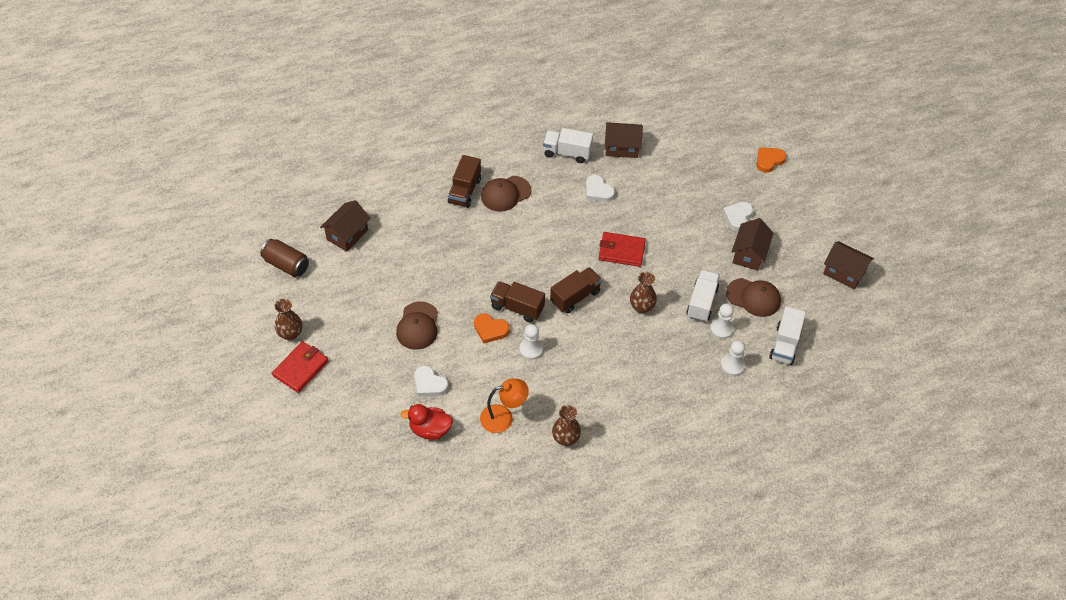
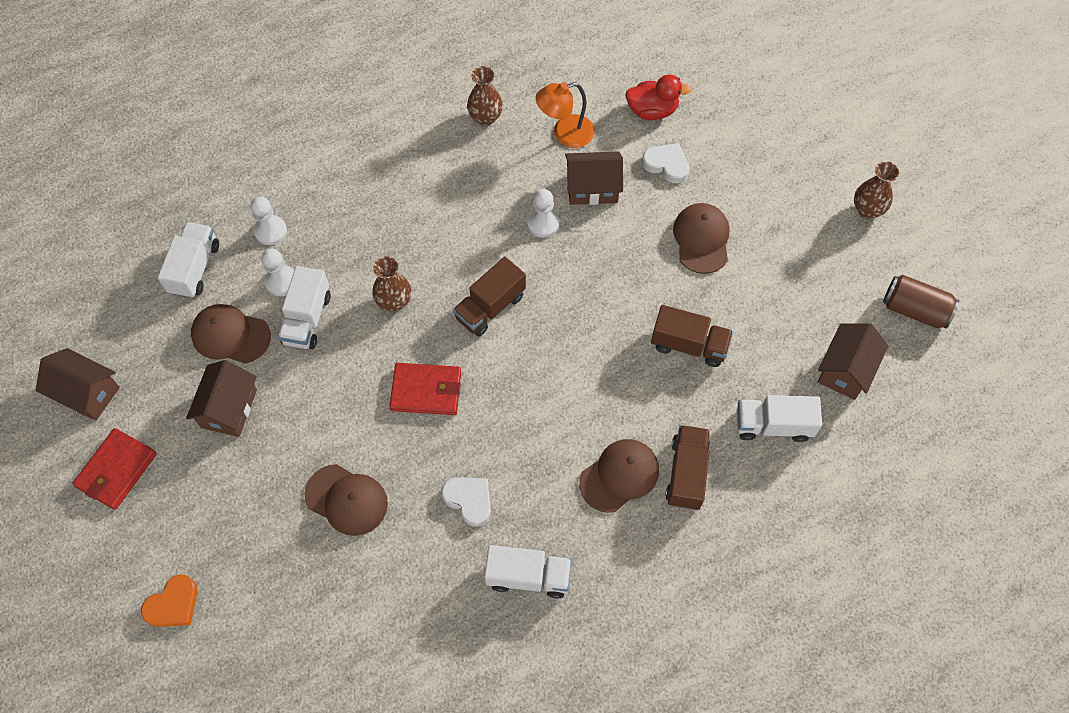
camera: 175 degrees right, 10 degrees up
red wallet [272,341,329,393] -> red wallet moved to [72,428,157,510]
orange heart [474,313,509,344] -> none
brown truck [490,281,545,322] -> brown truck moved to [651,305,733,367]
brown house [605,122,643,158] -> brown house moved to [565,151,623,205]
white heart [723,202,753,231] -> none
none -> brown cap [304,464,388,536]
none -> white truck [736,395,822,442]

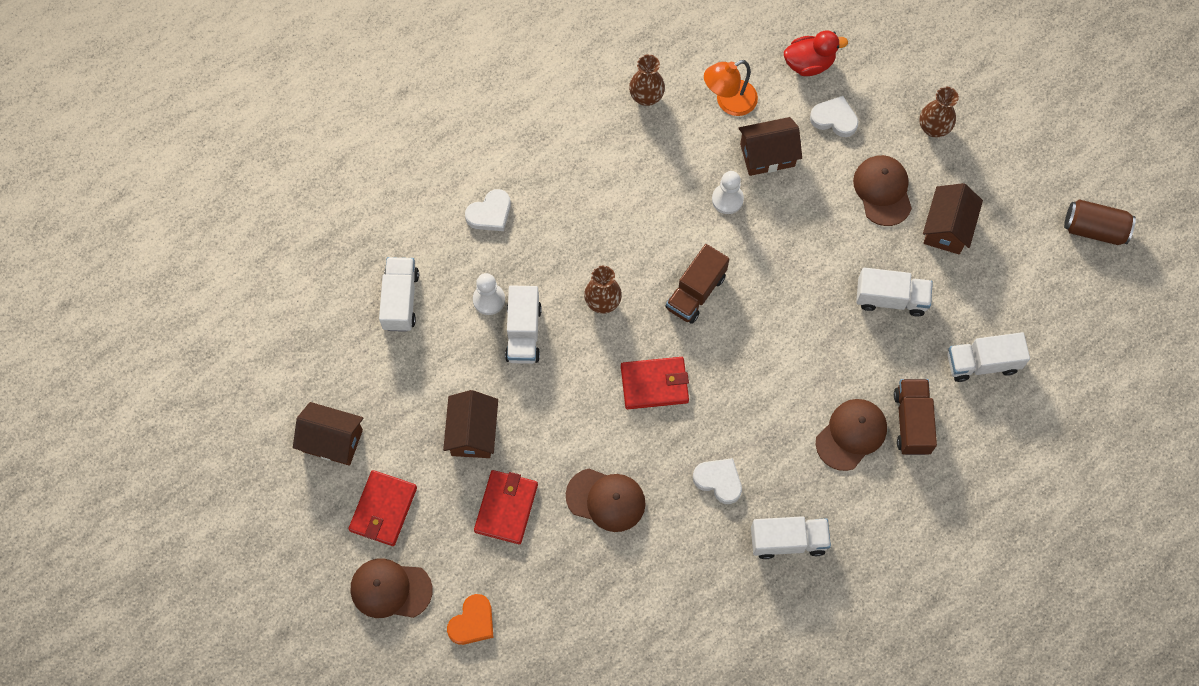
camera: 10 degrees left, 5 degrees up
brown cap [191,304,271,364] -> brown cap moved to [351,558,433,618]
white pawn [250,197,287,245] -> none
brown truck [651,305,733,367] -> white truck [856,267,933,317]
brown house [818,323,888,400] -> brown house moved to [923,183,983,254]
brown vase [854,161,899,219] -> brown vase moved to [919,87,959,137]
none -> white heart [465,189,511,231]
none -> red wallet [474,470,538,544]

